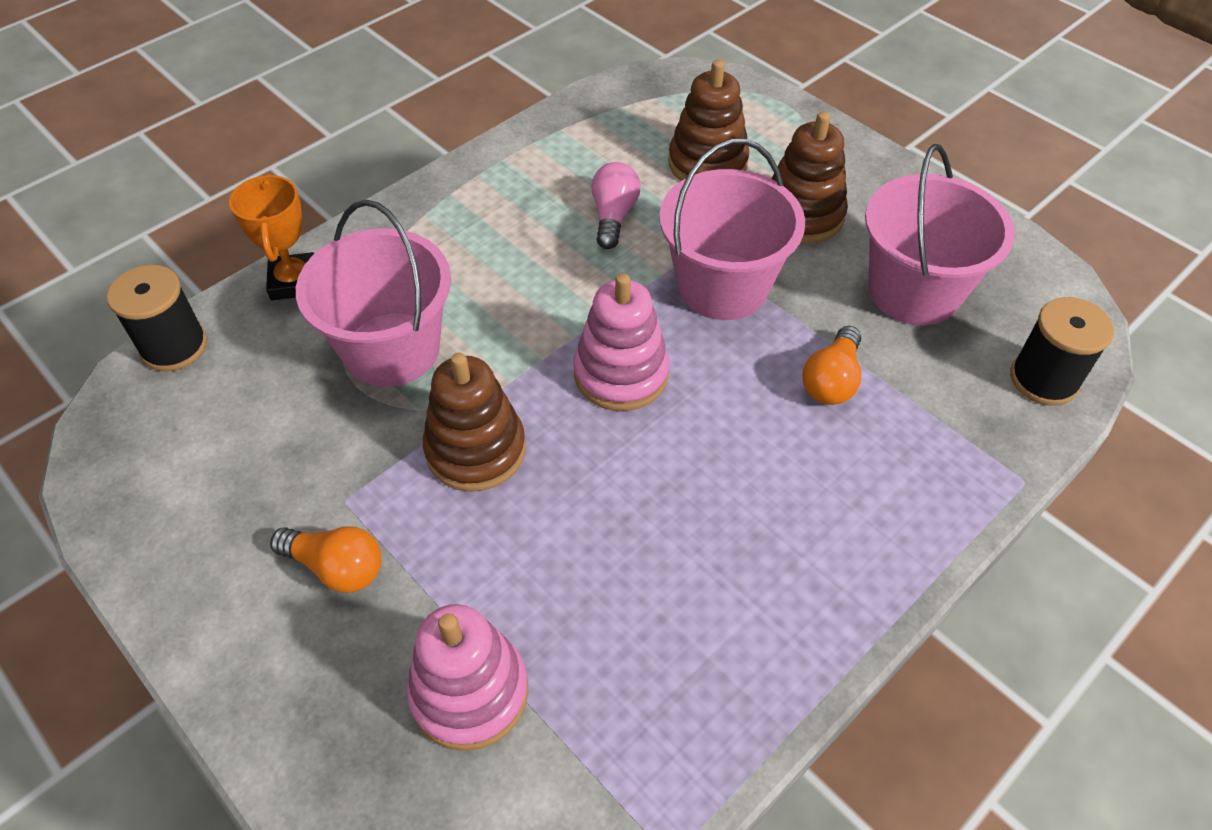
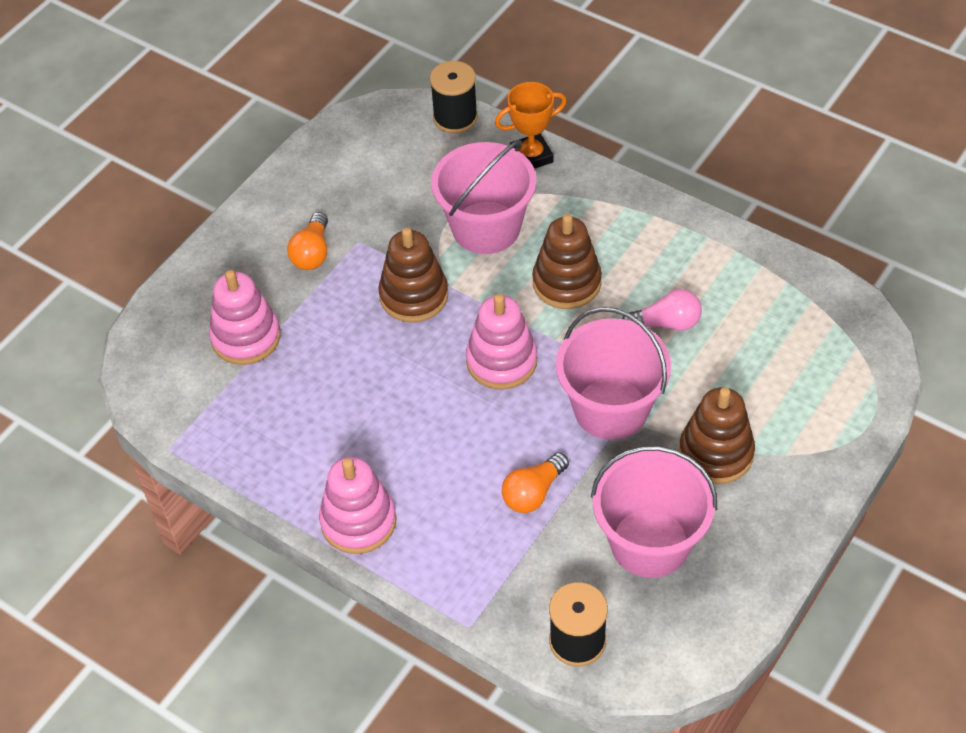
camera: 80 degrees right, 0 degrees up
brown stacking toy [668,60,749,181] -> brown stacking toy moved to [532,214,602,309]
orange light bulb [802,326,861,405] -> orange light bulb turned 60 degrees counterclockwise [502,452,569,513]
none -> pink stacking toy [319,457,396,554]

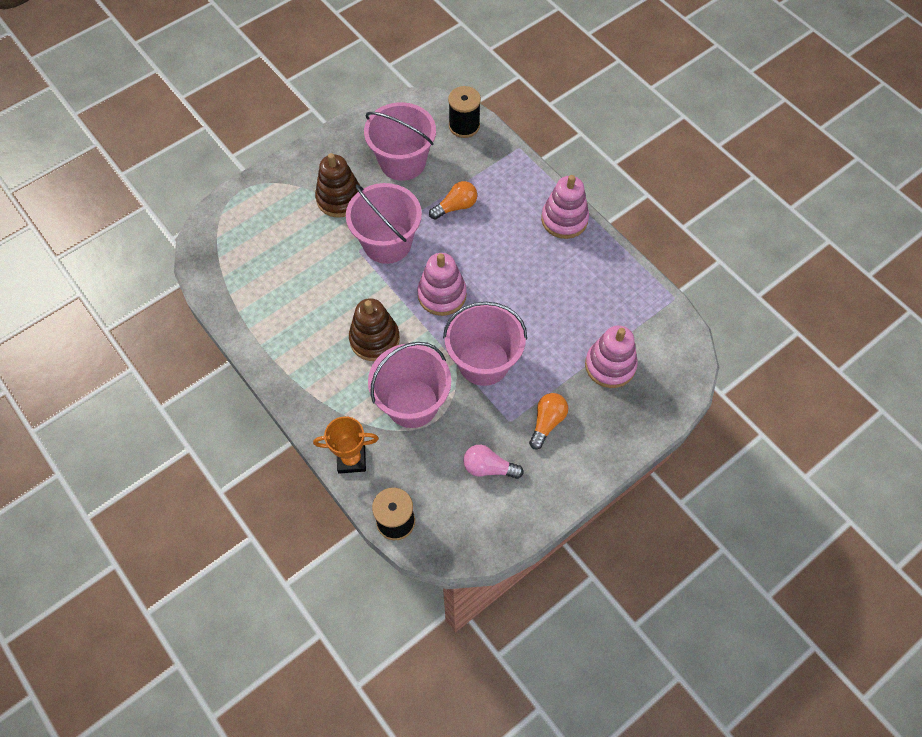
camera: 165 degrees left, 10 degrees up
brown stacking toy [378,227,448,322] -> pink bucket [443,302,527,386]
pink light bulb [622,289,702,331] -> pink light bulb moved to [463,445,524,479]

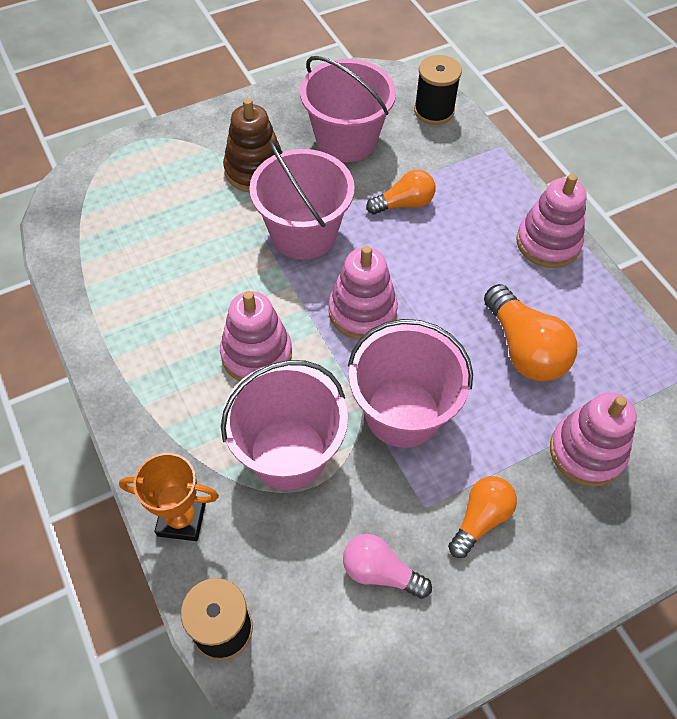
camera: 10 degrees right, 5 degrees down
brown stacking toy [349,298,400,361] -> pink stacking toy [220,291,292,381]
none -> orange light bulb [484,284,577,381]

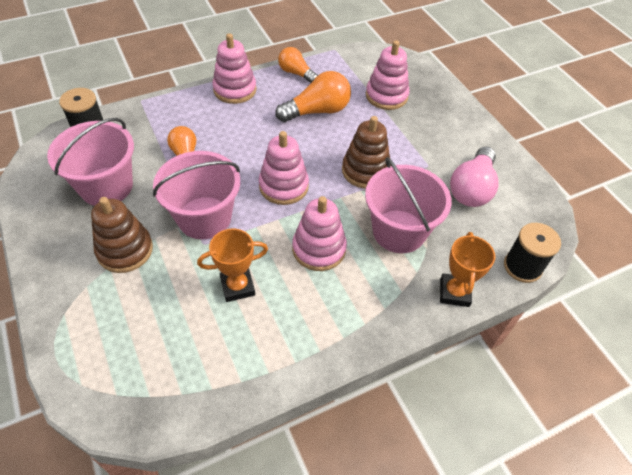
camera: 90 degrees left, 5 degrees down
pink light bulb [343,534,432,599] -> pink light bulb [450,147,499,207], size x1.55
pink bucket [348,319,473,448] -> brown stacking toy [342,116,391,189]
orange light bulb [448,476,517,558] -> orange light bulb moved to [278,47,318,83]
none -> orange trophy [197,228,268,302]

